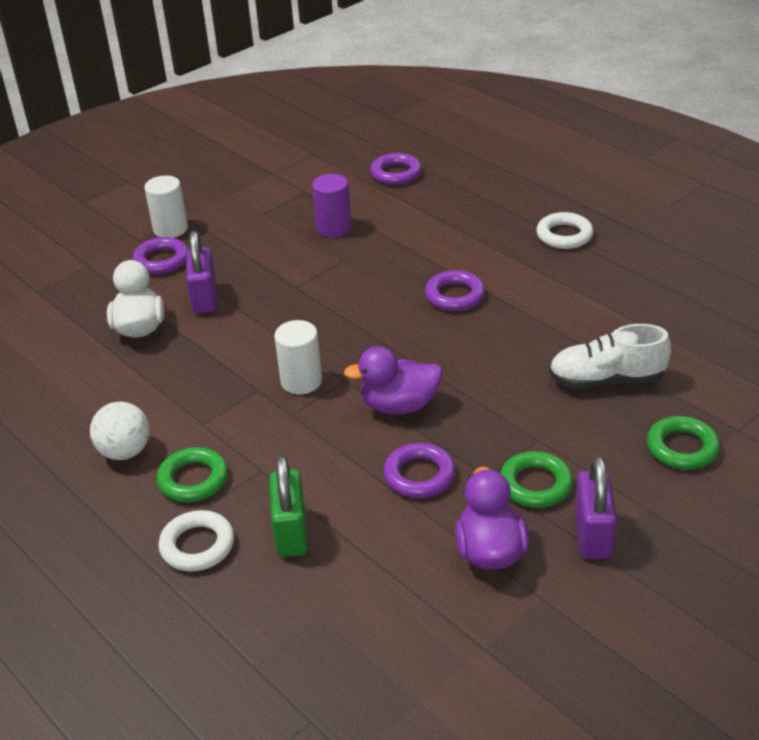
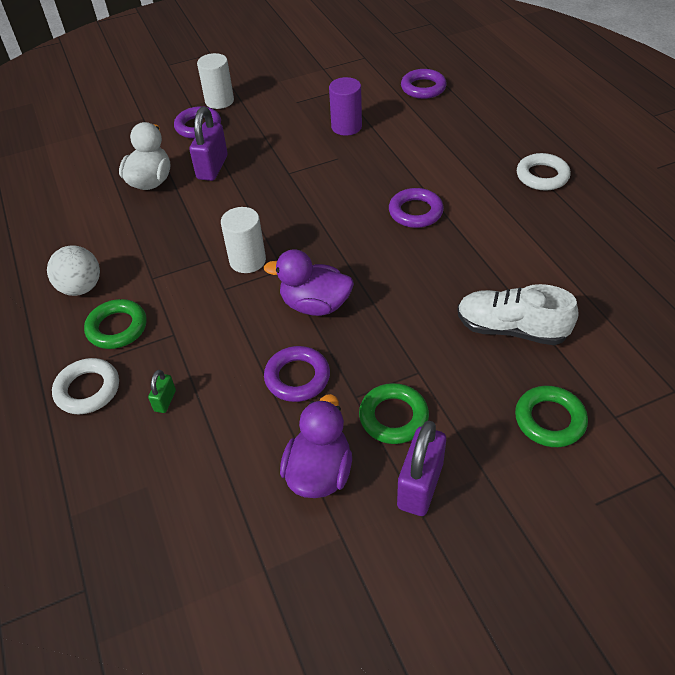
camera: 20 degrees right, 10 degrees up
green padlock [269,455,308,557] -> green padlock [148,370,176,413], size x0.50

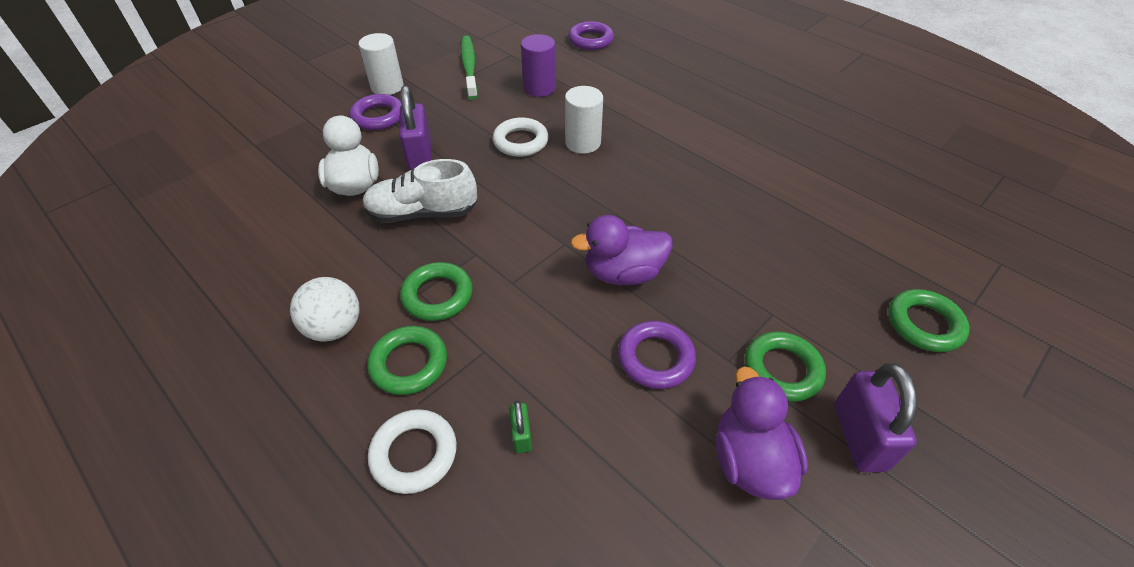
camera: 25 degrees left, 0 degrees up
white cylinder [221,207,266,273] -> white cylinder moved to [565,86,603,154]
purple ring [389,188,444,228] -> none
white shoe [457,284,579,345] -> white shoe moved to [362,159,477,223]
white ring [517,153,571,191] -> white ring moved to [493,118,549,157]
none -> green ring [400,262,473,321]
none -> green toothbrush [461,36,478,100]

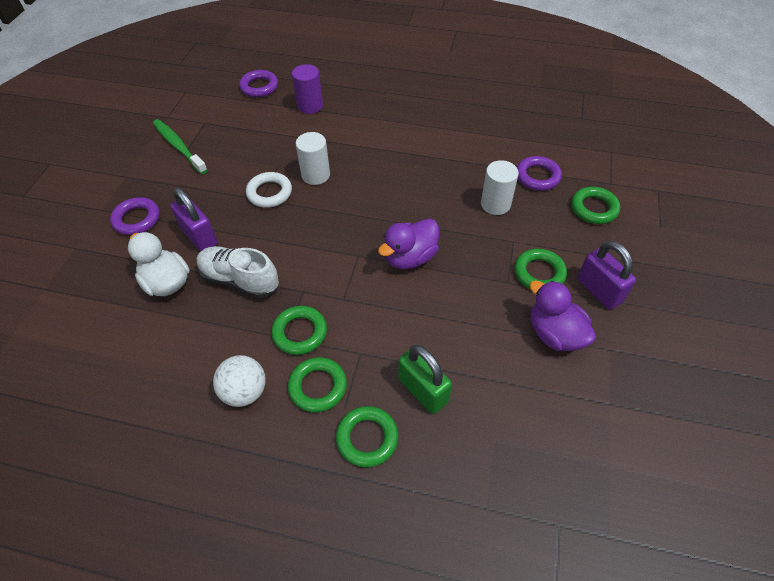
camera: 30 degrees left, 5 degrees up
white cylinder [358,33,403,95] -> white cylinder moved to [481,160,519,215]
white shoe [362,159,477,223] -> white shoe turned 60 degrees clockwise [197,246,279,298]
white ring [368,409,457,494] -> green ring [336,406,398,467]
green padlock [509,400,532,453] -> green padlock [398,345,452,414], size x1.99
purple cylinder [521,34,556,97] -> purple cylinder moved to [292,64,323,114]
purple ring [618,321,696,389] -> purple ring moved to [517,156,562,191]

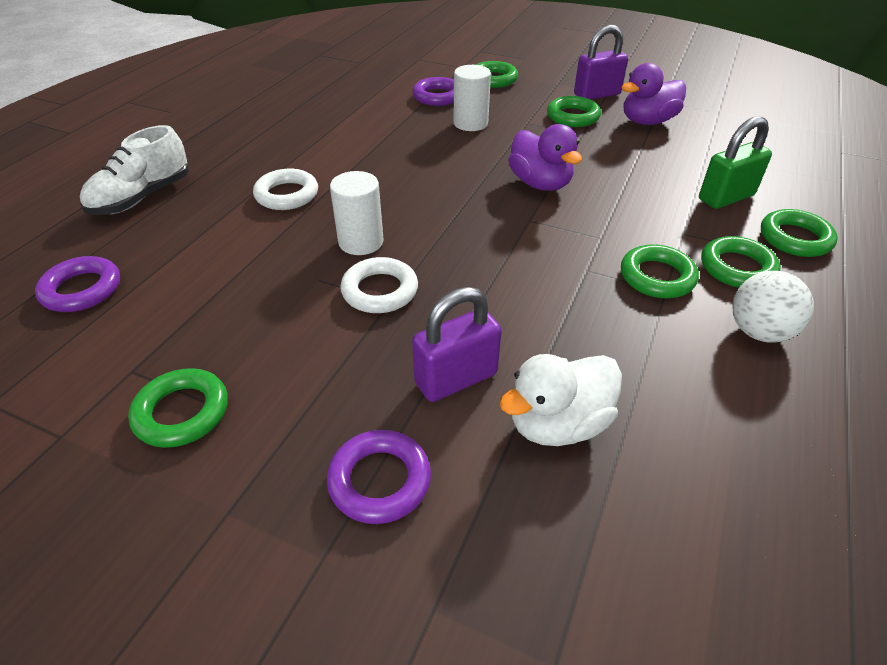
camera: 80 degrees left, 10 degrees down
green toothbrush [153,119,208,174] -> green ring [128,368,228,448]
white shoe [197,246,279,298] -> white shoe moved to [80,125,189,215]
purple cylinder [292,64,323,114] -> none
none -> white ring [253,169,318,210]

